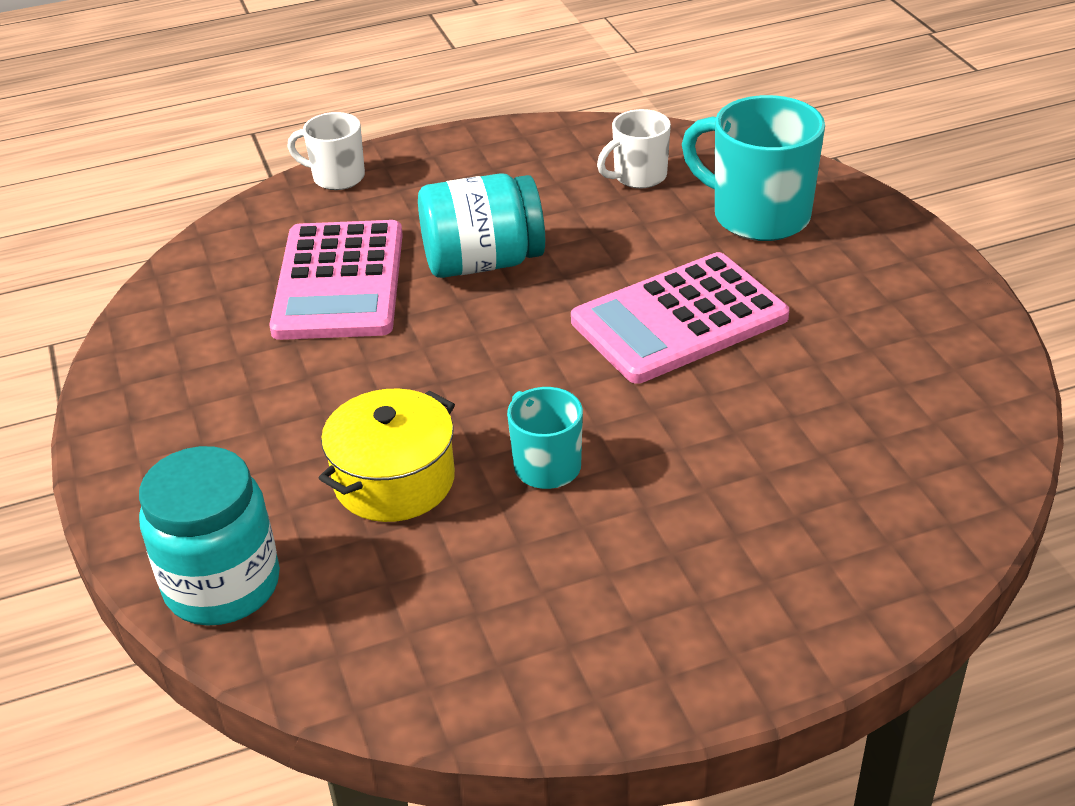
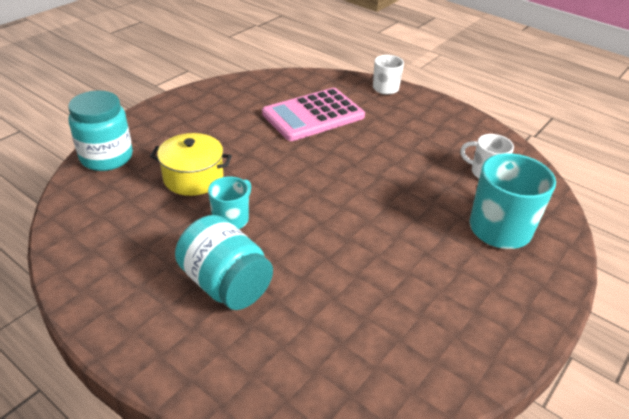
camera: 55 degrees right, 0 degrees up
turquoise jar [418,173,545,278] -> turquoise jar moved to [175,215,273,310]
pink calculator [571,252,789,384] -> none

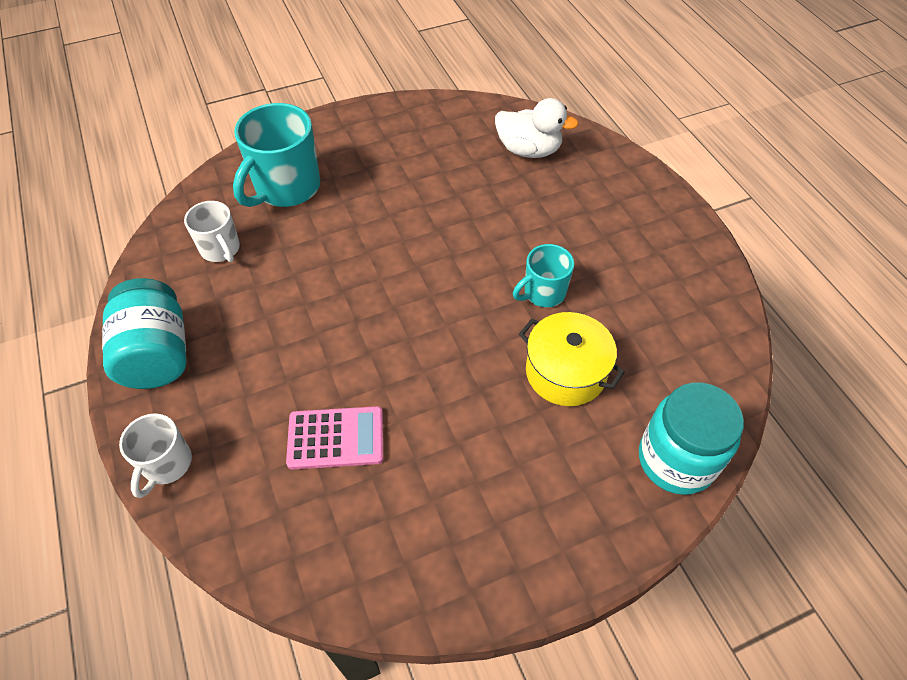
camera: 150 degrees left, 15 degrees up
turquoise jar [175,215,273,310] -> turquoise jar moved to [102,278,187,389]
pink calculator [262,88,365,141] -> pink calculator [286,406,383,469], size x0.63
none -> white duck [495,98,579,158]

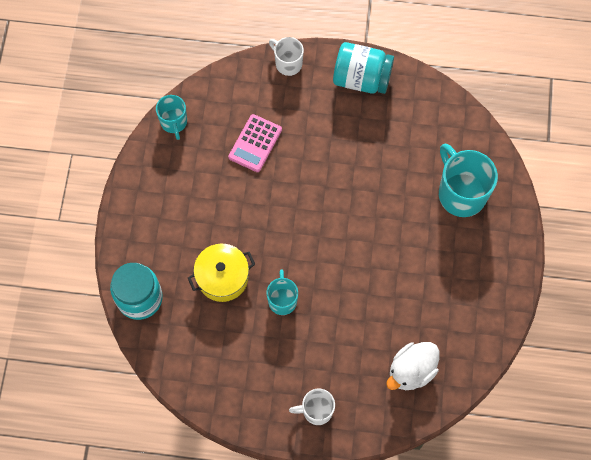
camera: 120 degrees right, 15 degrees up
white mug [184,201,240,262] -> white mug moved to [289,389,335,425]
none -> turquoise mug [156,95,187,140]

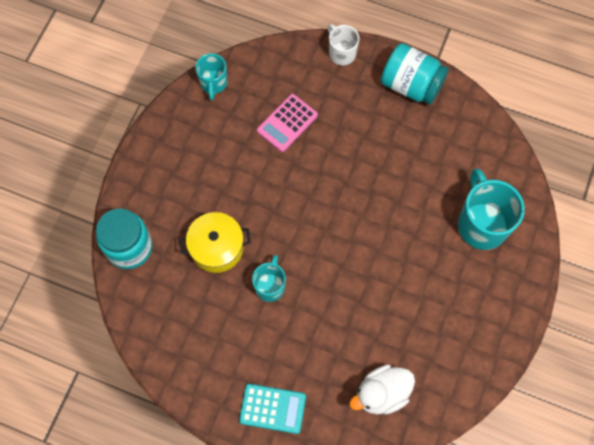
camera: 15 degrees right, 0 degrees up
white mug [289,389,335,425] -> turquoise calculator [239,384,306,434]

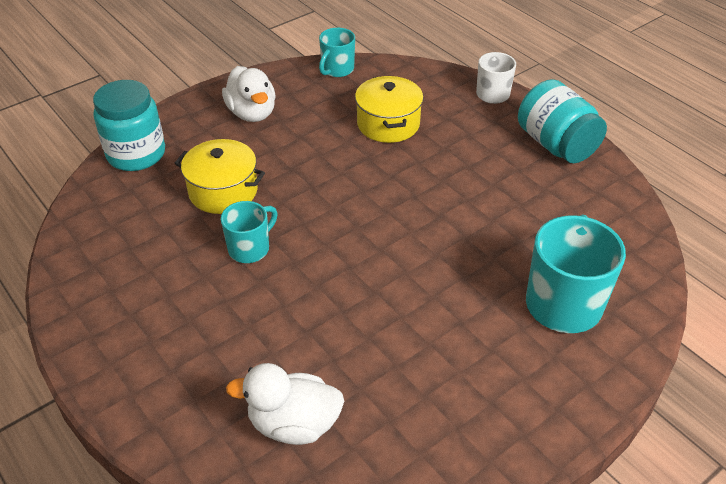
camera: 30 degrees right, 25 degrees down
turquoise calculator [239,384,306,434] -> none
pink calculator [257,94,318,152] -> yellow pot [355,76,423,143]
none -> white duck [222,66,276,122]

